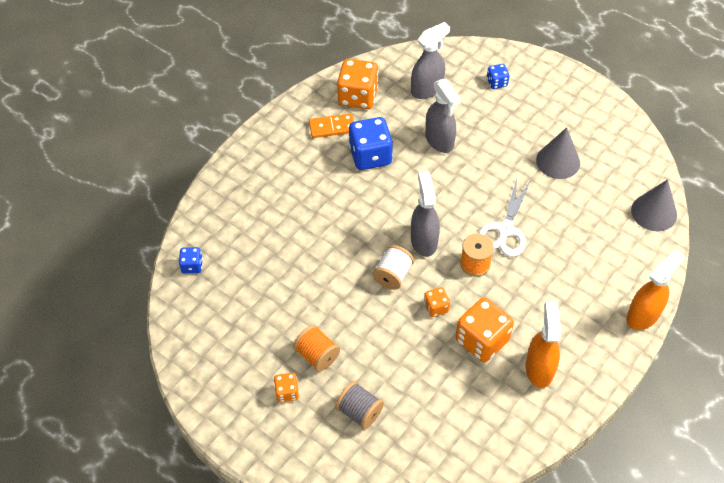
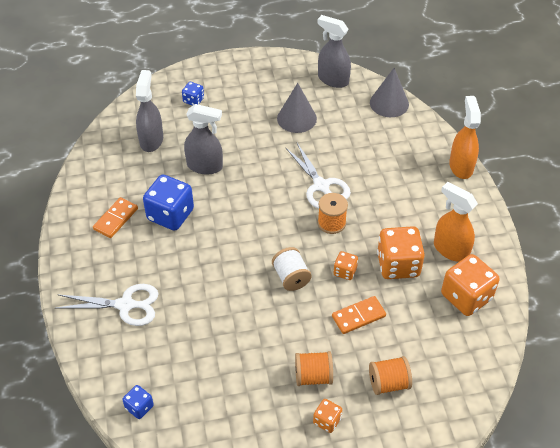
camera: 50 degrees left, 5 degrees down
grey spool [335,381,384,429] -> orange spool [369,356,412,395]
orange dice [337,59,379,109] -> orange dice moved to [441,254,500,316]
grey spray bottle [411,171,440,257] -> grey spray bottle moved to [317,15,351,88]
none -> white scissors [56,284,159,326]
none -> orange domino [332,296,386,334]

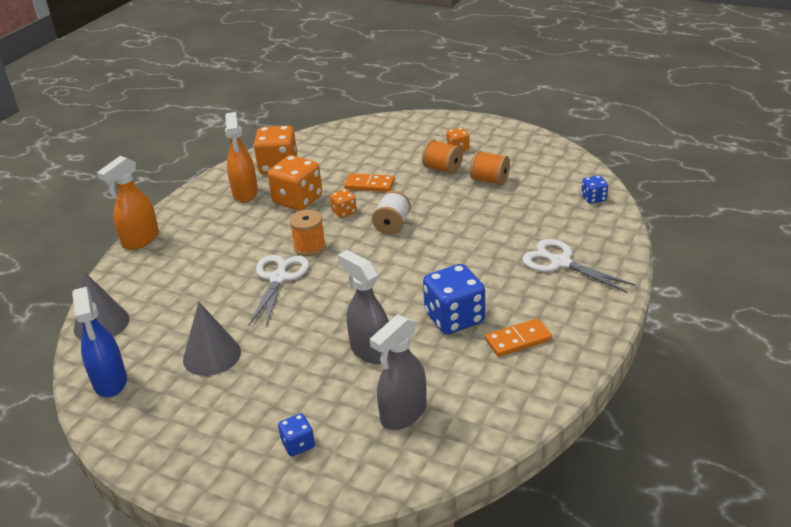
camera: 140 degrees left, 15 degrees down
grey spray bottle [317,15,351,88] -> blue spray bottle [72,287,127,397]
orange spool [369,356,412,395] -> orange spool moved to [470,151,510,185]

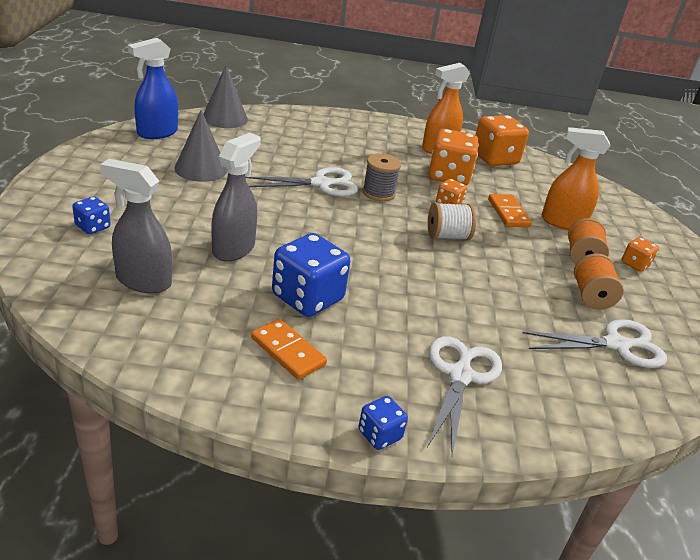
camera: 60 degrees right, 0 degrees up
orange spray bottle [97,156,159,250] -> orange spray bottle moved to [542,127,610,230]
orange spool [289,210,326,256] -> grey spool [362,153,401,201]
blue dice [581,175,608,204] -> blue dice moved to [358,396,408,450]
none -> white scissors [523,319,667,368]

